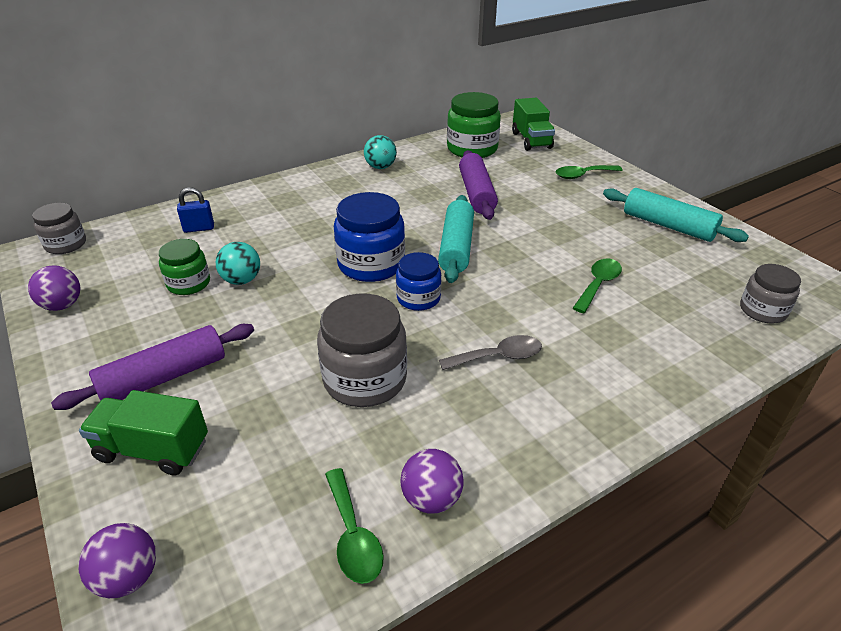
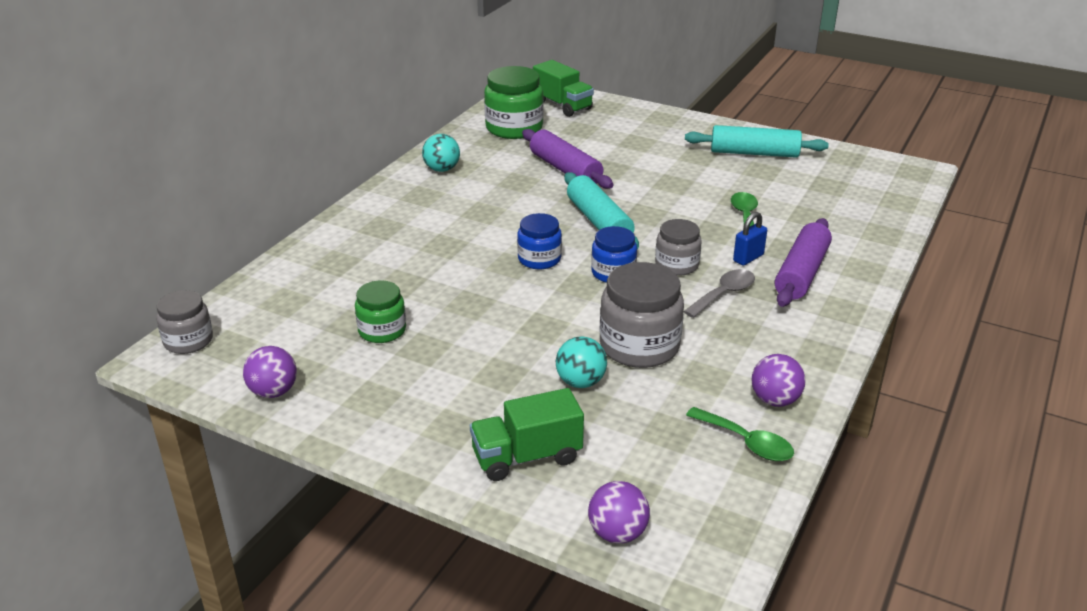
camera: 30 degrees left, 5 degrees down
purple rolling pin [51,324,254,410] -> purple rolling pin moved to [775,218,832,307]
blue padlock [177,187,214,233] -> blue padlock moved to [733,212,767,266]
turquoise ball [216,242,260,285] -> turquoise ball moved to [556,336,607,388]
blue jar [334,192,405,282] -> blue jar [517,213,562,269], size x0.61
green spoon [556,165,622,179] -> none
grey jar [740,264,801,324] -> grey jar moved to [655,219,702,276]

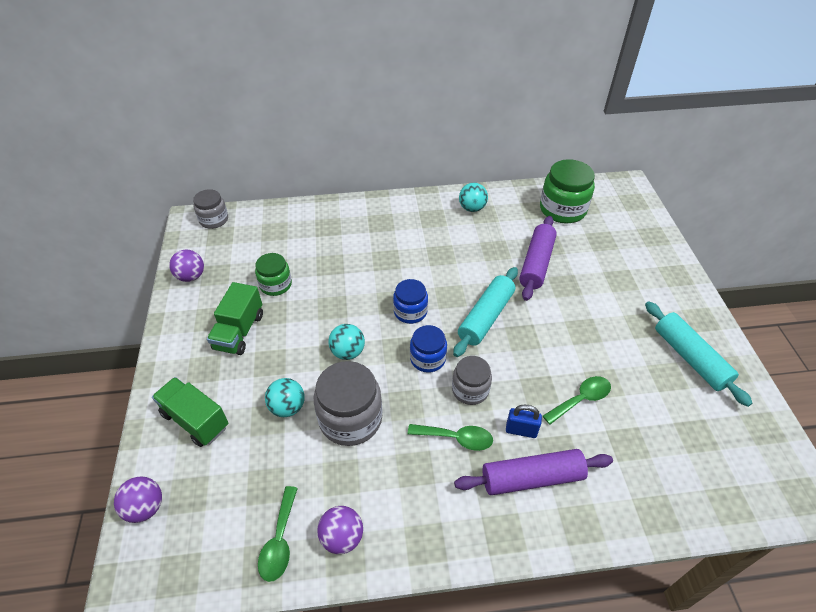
camera: 55 degrees right, 15 degrees up
green truck [533,60,594,117] -> green truck moved to [207,282,263,355]
grey spoon [683,269,755,318] -> green spoon [408,424,493,451]
none -> turquoise ball [328,324,365,360]

